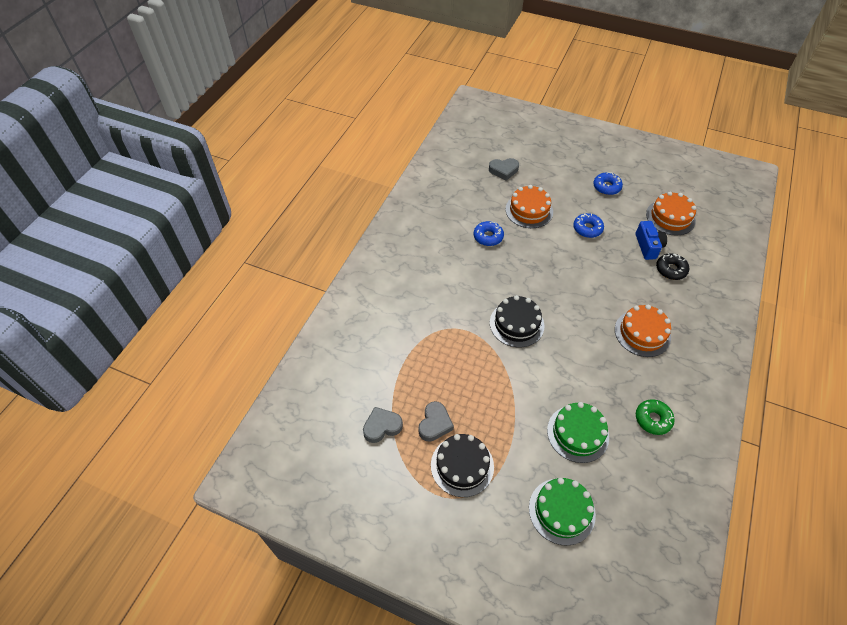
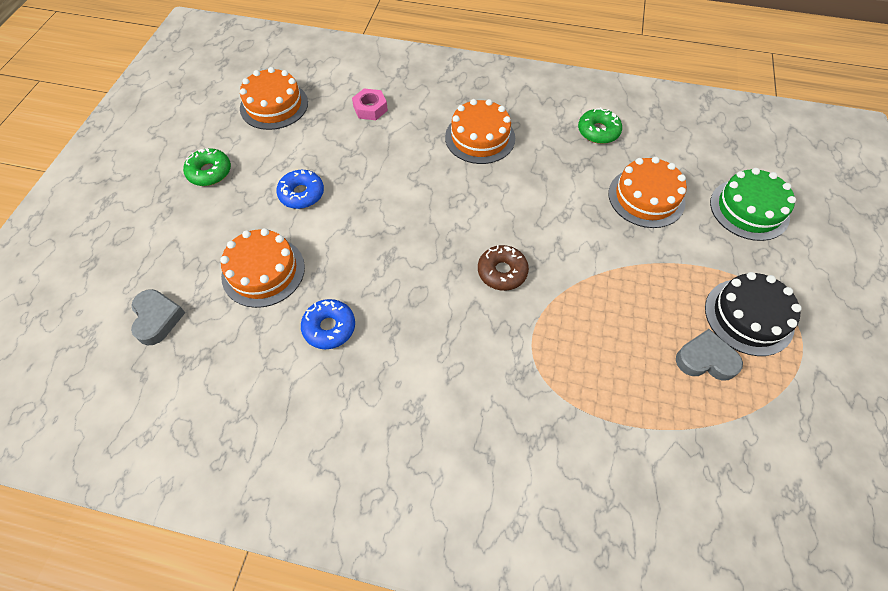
camera: 100 degrees left, 5 degrees up
grey heart [363,407,403,443] -> none
black cake [490,295,544,347] -> brown donut [478,245,529,291]
green cake [547,402,609,463] -> orange cake [608,157,687,228]
blue donut [593,172,623,195] -> green donut [183,148,231,186]
blue camera [636,221,667,260] -> none
black donut [656,253,689,280] -> pink nut [352,88,388,120]

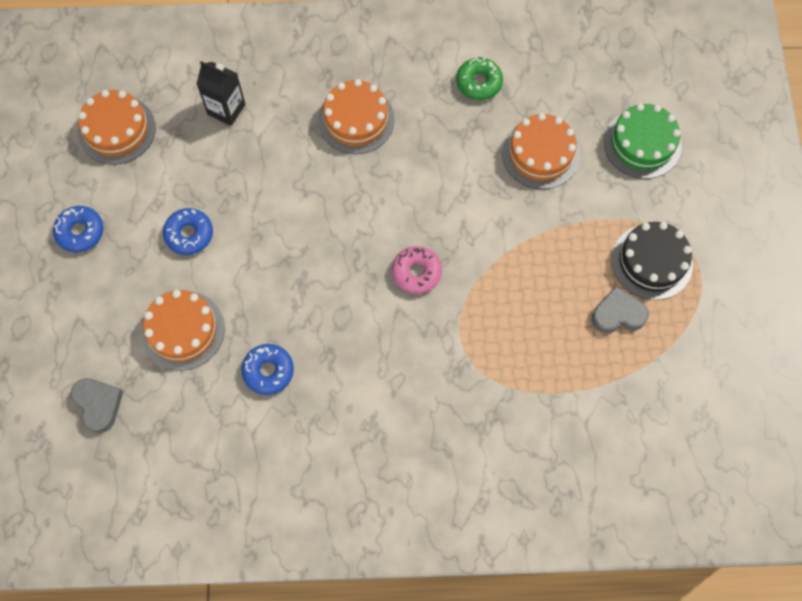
camera: 15 degrees left, 10 degrees up
green donut [183,148,231,186] -> blue donut [53,206,104,253]
pink nut [352,88,388,120] -> black carton [197,61,246,126]
brown donut [478,245,529,291] -> pink donut [392,246,442,294]

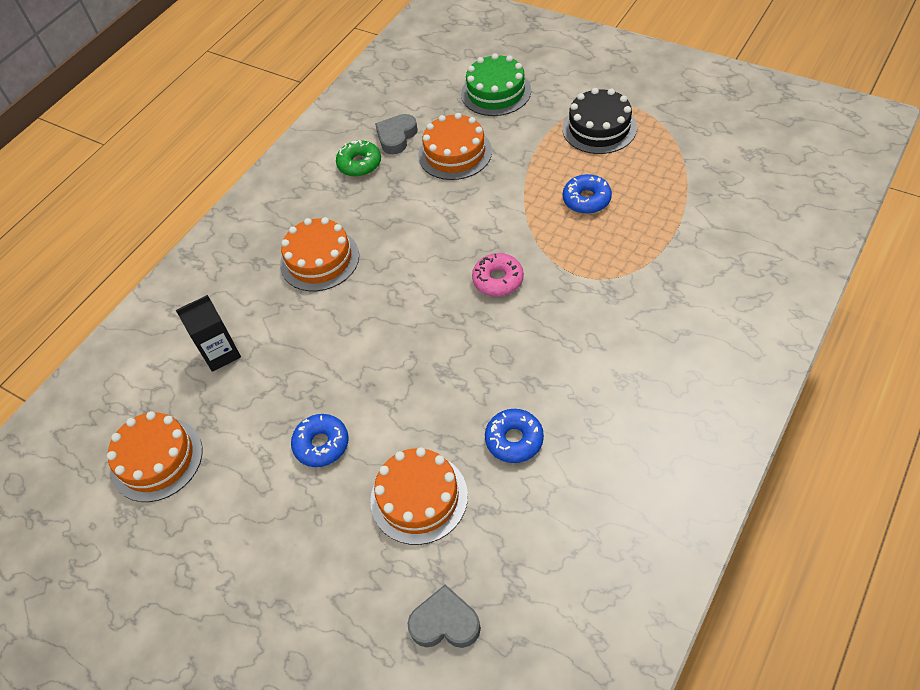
camera: 50 degrees left, 15 degrees down
blue donut [53,206,104,253] -> blue donut moved to [563,174,612,214]
grey heart [592,286,649,333] -> grey heart moved to [375,114,418,154]

